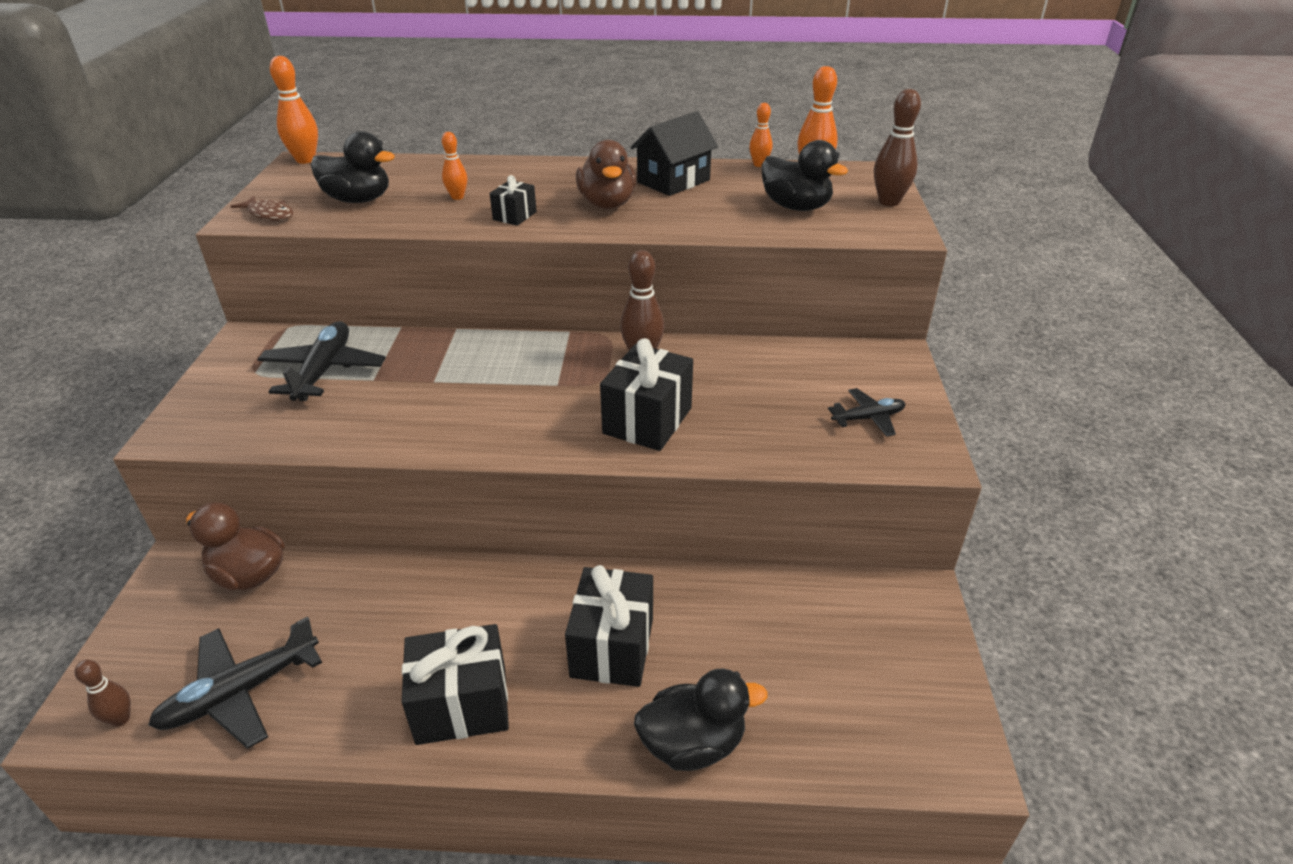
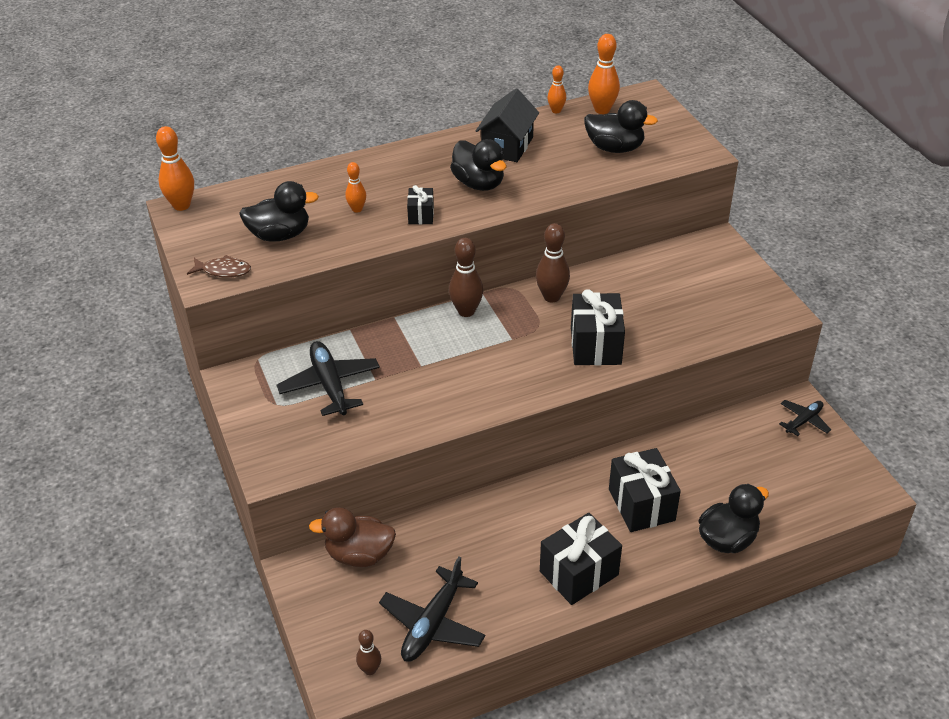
camera: 25 degrees left, 5 degrees up
brown duck [576,140,636,209] -> black duck [450,139,506,191]
black plane [828,388,905,437] -> black plane moved to [779,400,831,436]
brown bowling pin [874,89,921,206] -> brown bowling pin moved to [449,238,483,317]

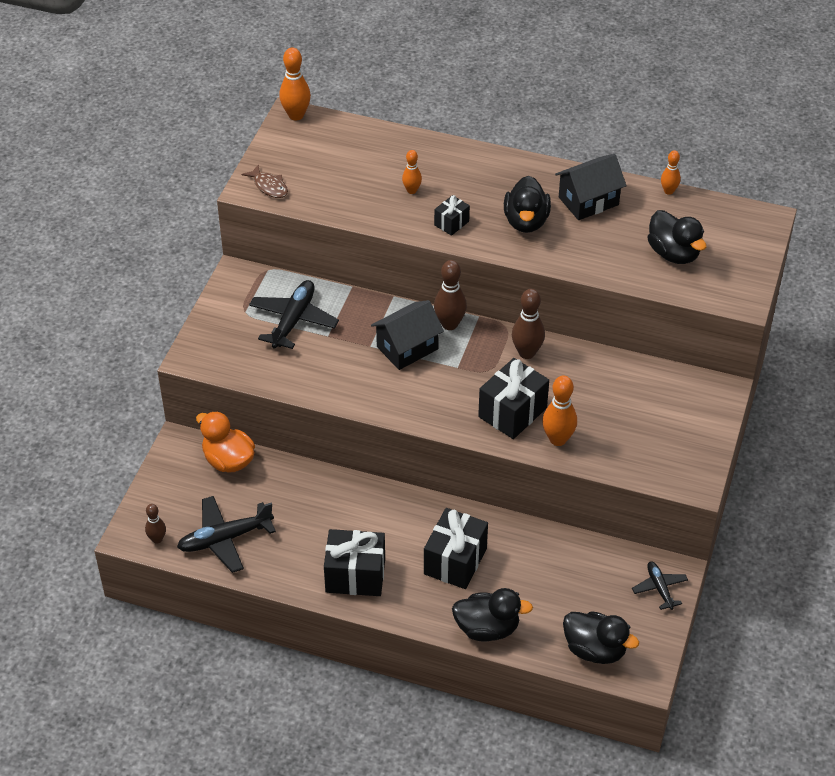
camera: 40 degrees right, 5 degrees up
black duck [239,181,319,242] -> black duck moved to [563,611,639,664]
brown duck [309,507,396,567] -> orange duck [196,411,255,473]
orange bowling pin [588,34,620,114] -> orange bowling pin moved to [542,376,577,446]
black plane [779,400,831,436] -> black plane turned 105 degrees counterclockwise [632,561,688,610]
none -> black house [371,300,444,370]

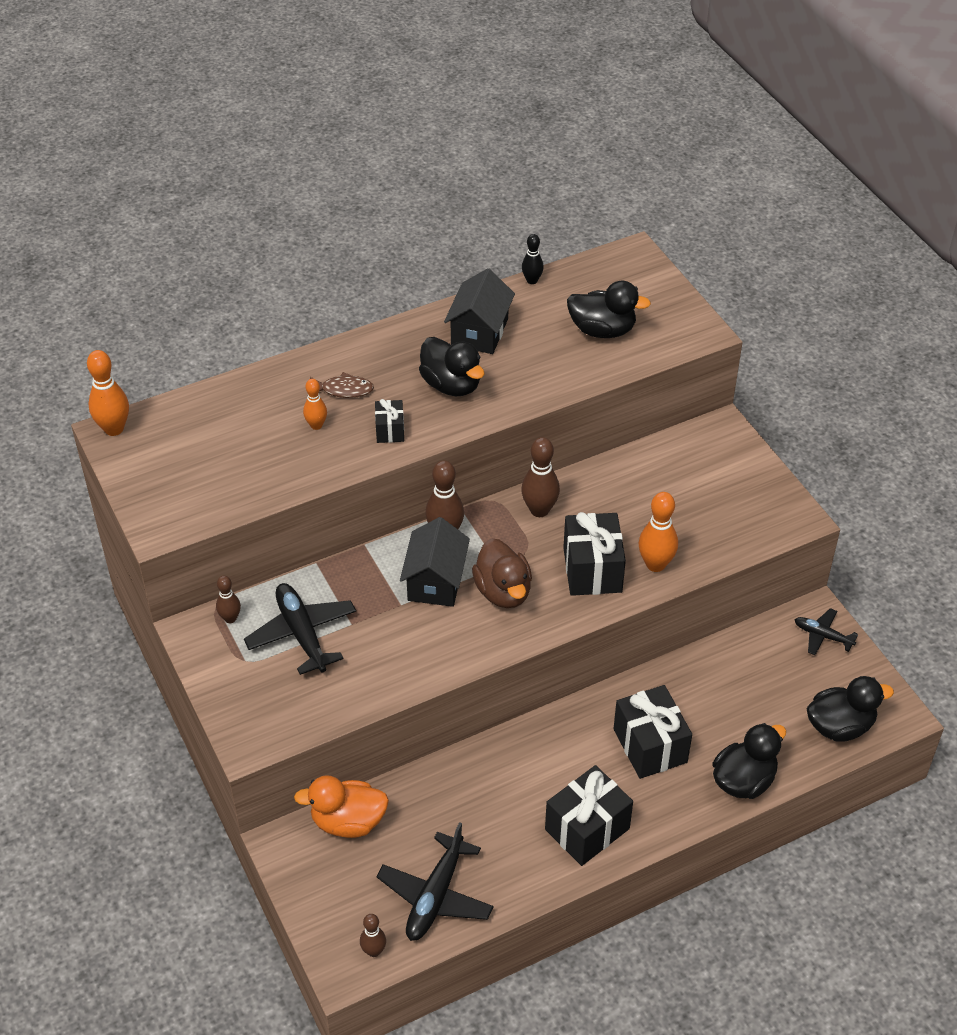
camera: 45 degrees left, 0 degrees up
brown fish [241,164,288,198] -> brown fish moved to [307,372,374,398]
orange bowling pin [661,150,681,195] -> black bowling pin [522,234,544,284]
none -> brown bowling pin [216,576,241,623]
none -> brown duck [472,538,532,608]

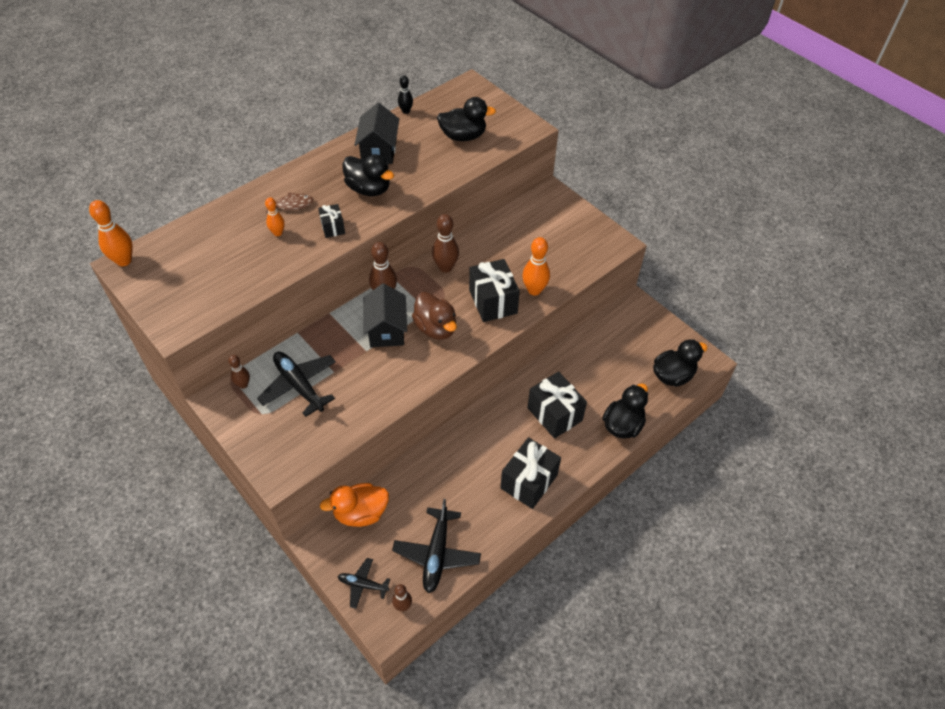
camera: 15 degrees left, 5 degrees up
black plane [795,608,858,655] -> black plane moved to [338,558,390,609]

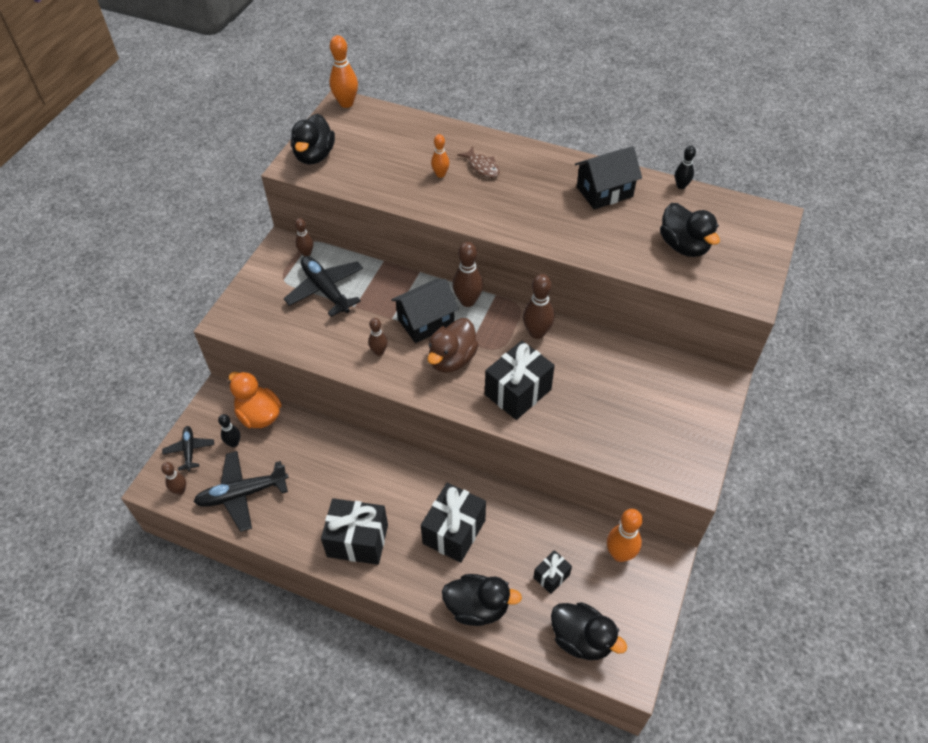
camera: 65 degrees right, 0 degrees up
black plane [257,352,336,417] -> black plane turned 60 degrees counterclockwise [284,256,363,317]
black gift [318,204,345,238] -> black gift moved to [534,550,572,594]
black duck [342,154,394,196] -> black duck moved to [291,114,335,165]
orange bowling pin [522,237,550,296] -> orange bowling pin moved to [607,509,643,562]
none -> black bowling pin [218,414,240,447]
none -> brown bowling pin [368,318,388,356]

